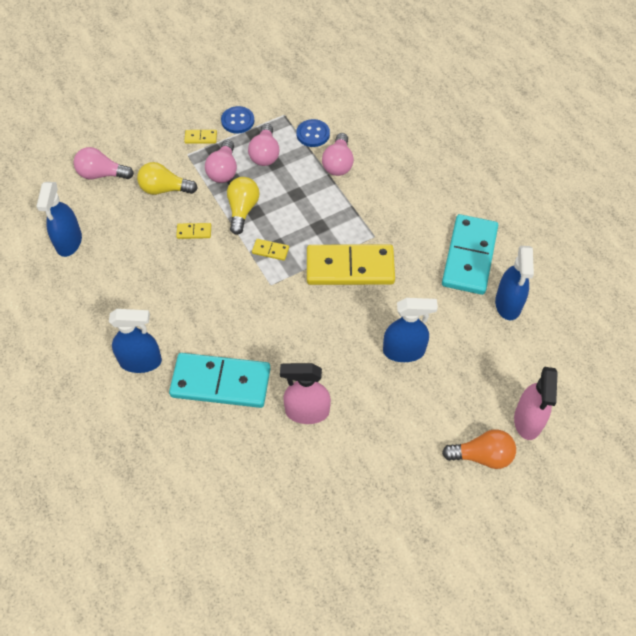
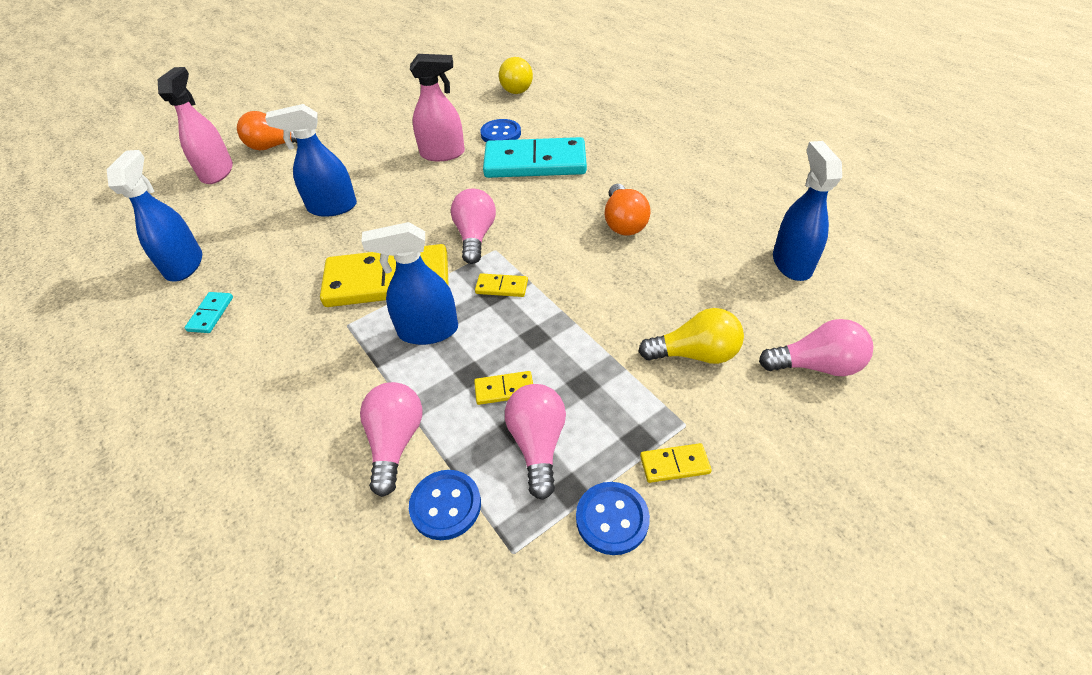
camera: 175 degrees right, 10 degrees down
blue spray bottle [109,309,162,373] -> blue spray bottle moved to [361,222,458,345]
yellow domino [176,223,211,239] -> yellow domino moved to [474,371,533,405]
pink light bulb [205,140,237,183] -> pink light bulb moved to [451,189,496,264]
yellow light bulb [227,177,260,235] -> yellow light bulb moved to [499,57,533,94]
turquoise domino [442,214,498,295] -> turquoise domino [185,292,233,333], size x0.40
none -> blue button [480,119,521,142]
none -> orange light bulb [604,184,651,236]

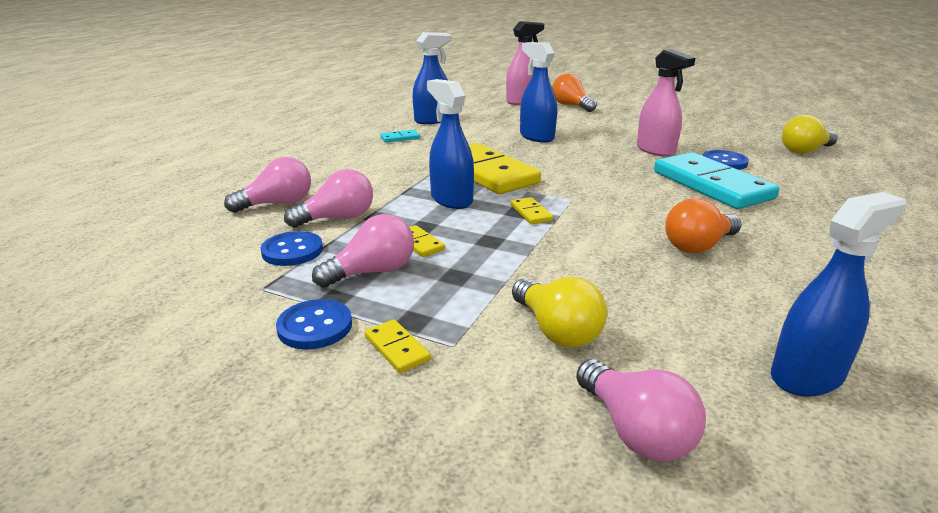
camera: 60 degrees right, 20 degrees down
pink light bulb [451,189,496,264] -> pink light bulb moved to [224,157,311,213]

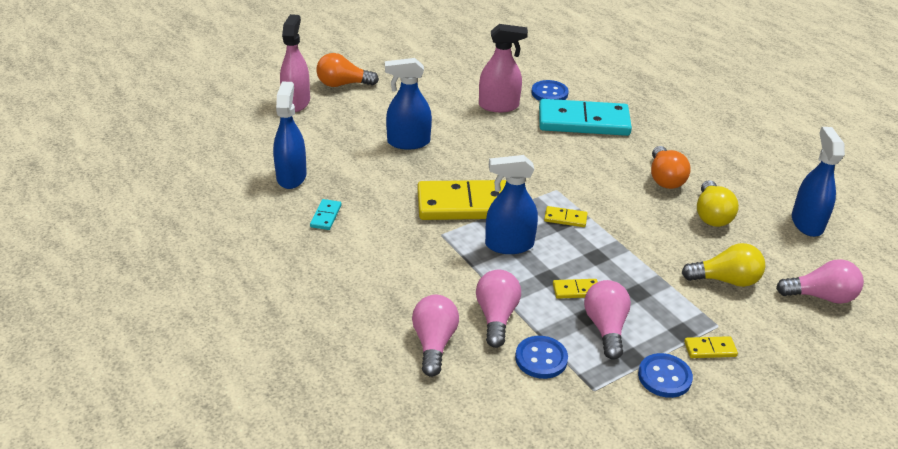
camera: 60 degrees left, 10 degrees up
yellow light bulb [782,115,838,154] -> yellow light bulb moved to [697,180,739,227]

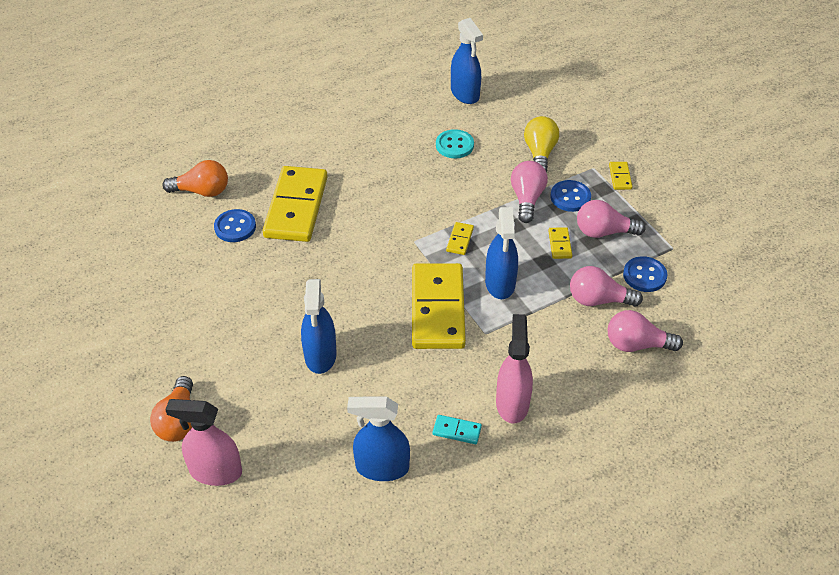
camera: 85 degrees left, 10 degrees up
pink spray bottle [479,24,528,112] -> pink spray bottle moved to [496,314,533,424]
turquoise domino [539,99,632,136] -> yellow domino [263,166,328,242]
blue button [638,353,693,398] -> blue button moved to [550,180,591,212]
orange light bulb [651,146,690,189] -> orange light bulb moved to [163,160,228,197]
yellow light bulb [697,180,739,227] -> turquoise button [436,129,474,158]
pink light bulb [776,259,864,304] -> pink light bulb moved to [511,161,548,223]
blue spray bottle [792,127,845,237] -> blue spray bottle turned 120 degrees counterclockwise [451,18,483,104]

